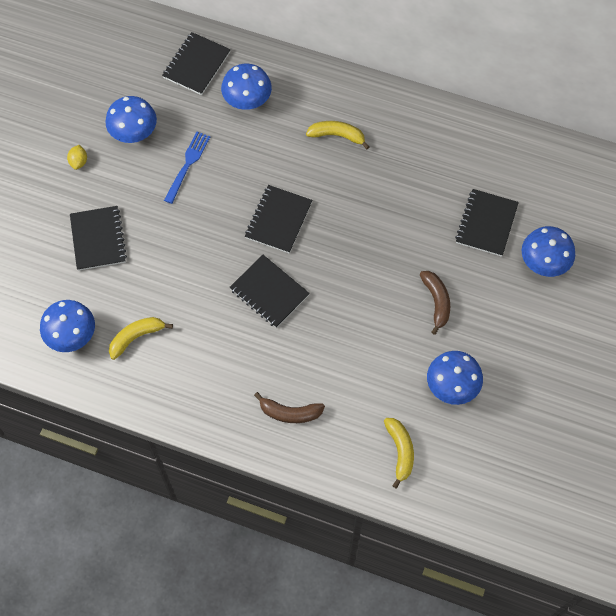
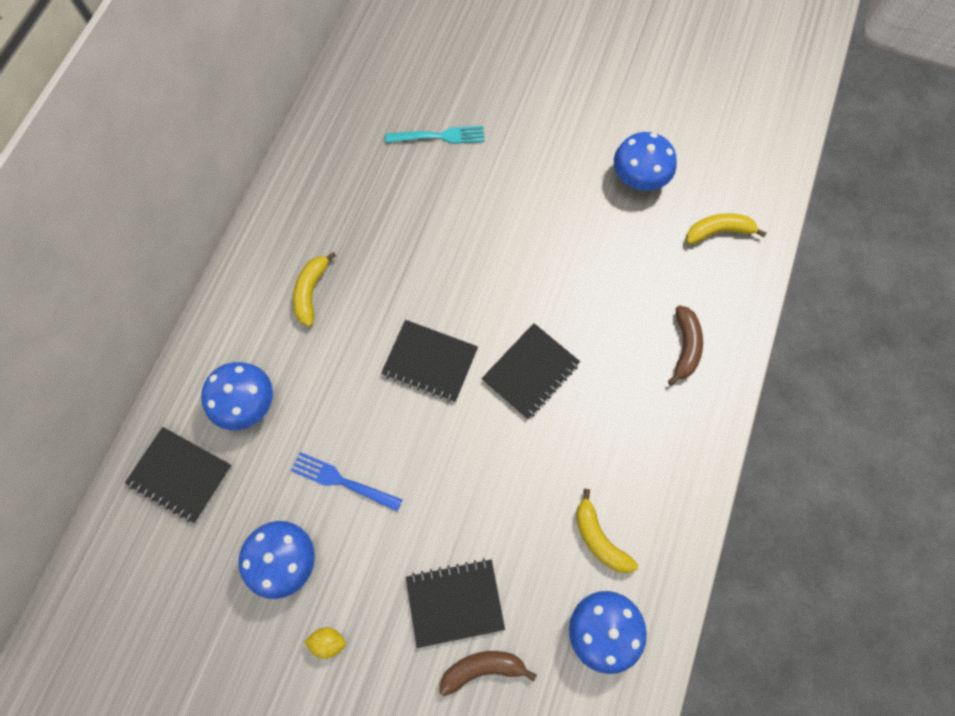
camera: 90 degrees left, 5 degrees up
brown banana [420,271,450,335] -> brown banana moved to [439,651,537,696]
black notebook [455,189,519,257] -> turquoise fork [385,126,485,144]
blue mushroom [522,226,575,277] -> none

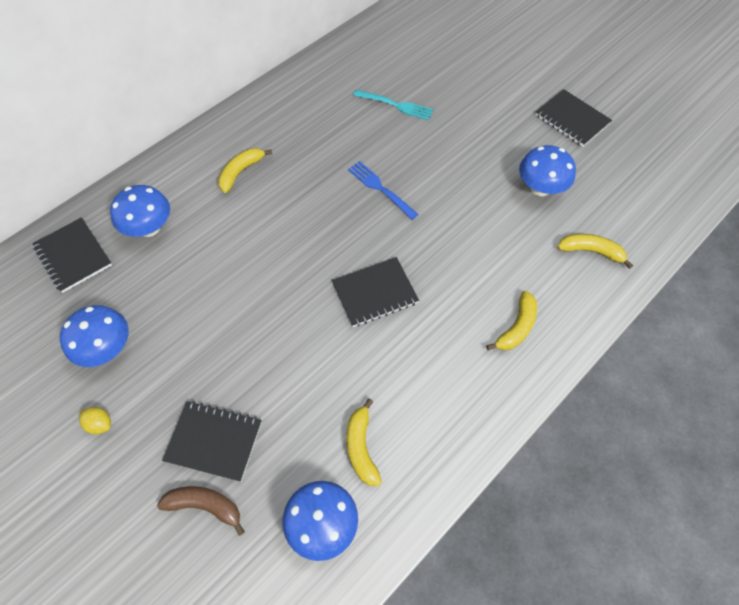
camera: 25 degrees right, 10 degrees down
blue fork [291,452,402,512] -> blue fork moved to [348,161,419,220]
black notebook [381,320,478,402] -> black notebook moved to [535,89,612,147]
brown banana [668,305,703,385] -> yellow banana [486,291,537,351]

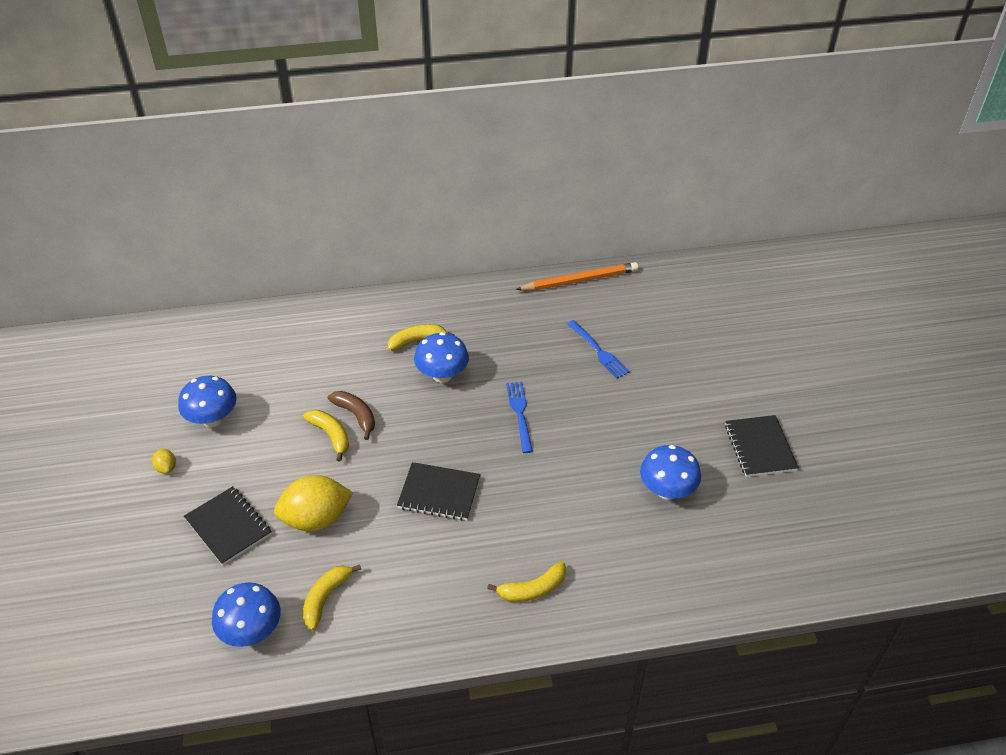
camera: 35 degrees right, 15 degrees down
black notebook [32,217,112,293] -> none
blue mushroom [110,185,170,237] -> blue mushroom moved to [414,332,469,383]
brown banana [157,486,245,536] -> brown banana moved to [328,391,375,440]
turquoise fork [353,90,434,120] -> blue fork [567,320,630,379]
yellow banana [557,234,633,269] -> yellow banana moved to [303,410,349,462]
none -> yellow lemon [274,475,353,531]
none -> orange pencil [516,262,638,291]

